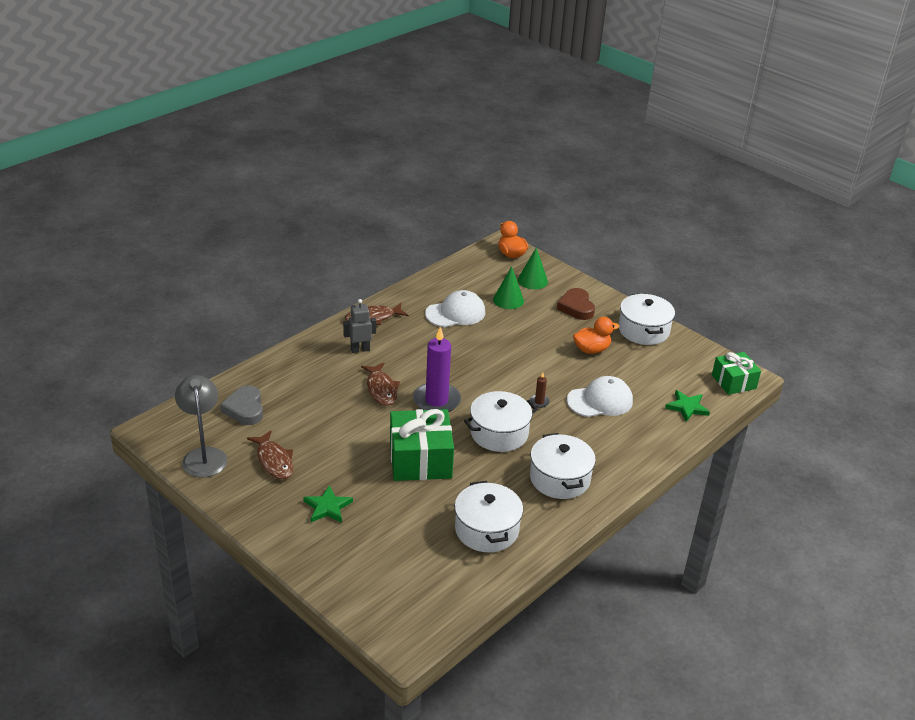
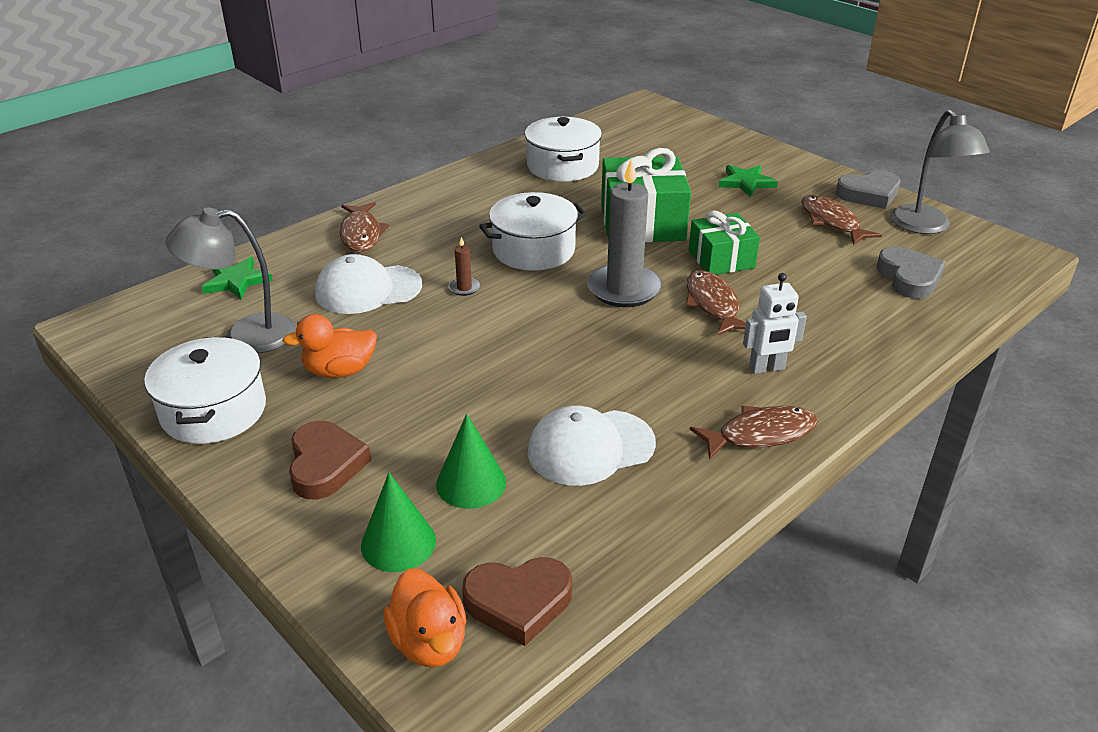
camera: 175 degrees left, 0 degrees up
grey robot [343,299,376,353] -> white robot [743,273,807,374]
purple candle [413,327,461,412] -> grey candle [587,158,662,307]
white pot [530,433,596,499] -> none
green gift [712,352,761,395] -> green gift moved to [689,210,760,275]
none -> grey lamp [166,207,296,353]
none -> brown fish [340,202,389,252]
none -> brown heart [462,557,572,646]
none -> grey heart [836,170,900,209]

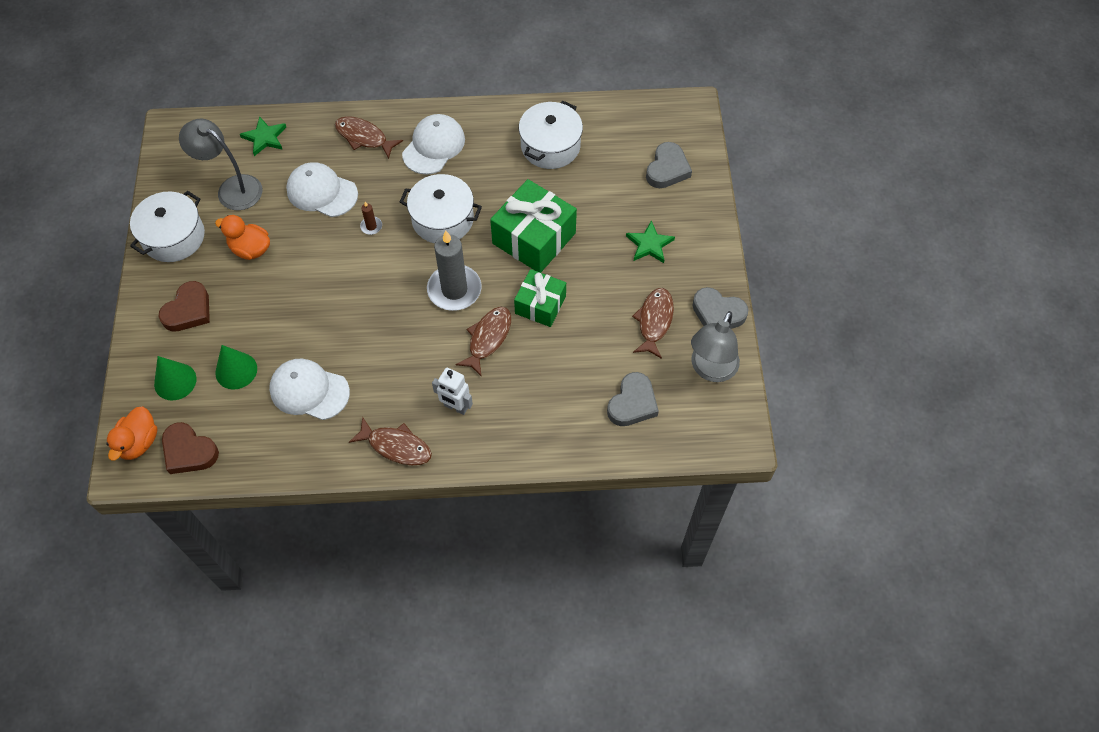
camera: 40 degrees right, 25 degrees up
brown fish [340,202,389,252] -> brown fish turned 90 degrees clockwise [335,116,403,159]
none -> white cap [402,114,465,175]
none -> grey heart [646,142,692,188]

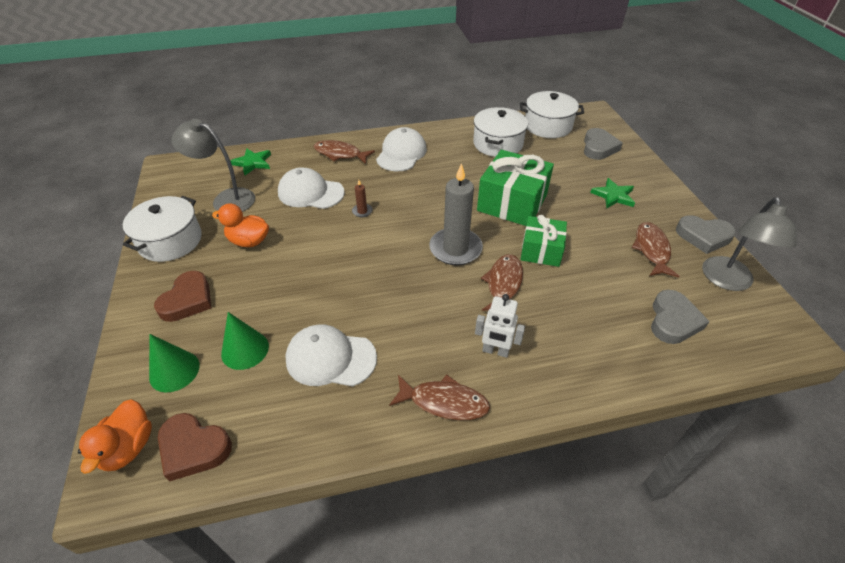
camera: 10 degrees left, 15 degrees down
white pot [400,174,482,243] -> white pot moved to [520,91,584,138]

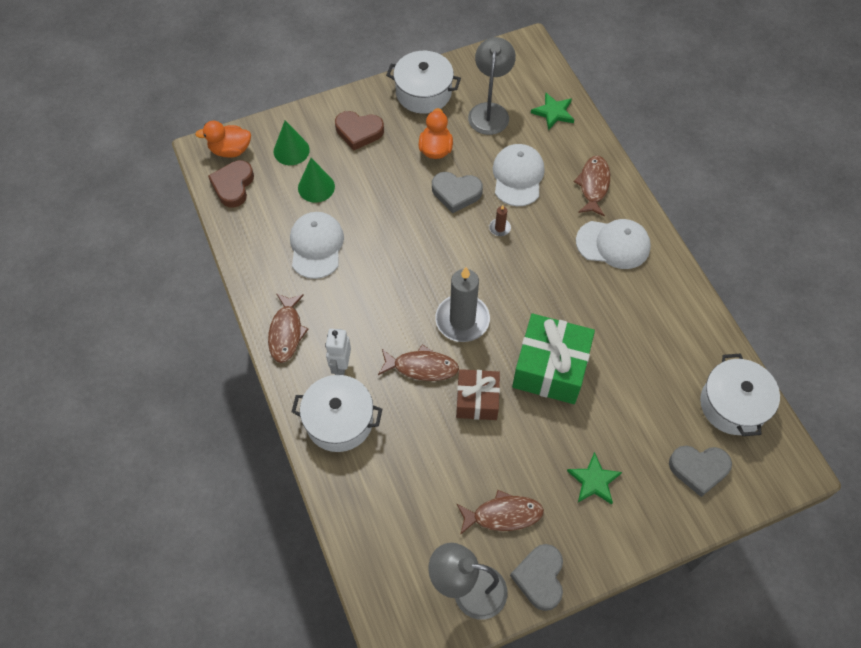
camera: 80 degrees right, 15 degrees up
white pot [473,107,528,157] -> white pot moved to [292,375,382,452]
green gift [521,215,567,267] -> brown gift [456,369,500,420]
grey heart [651,290,710,344] -> grey heart moved to [432,172,483,214]

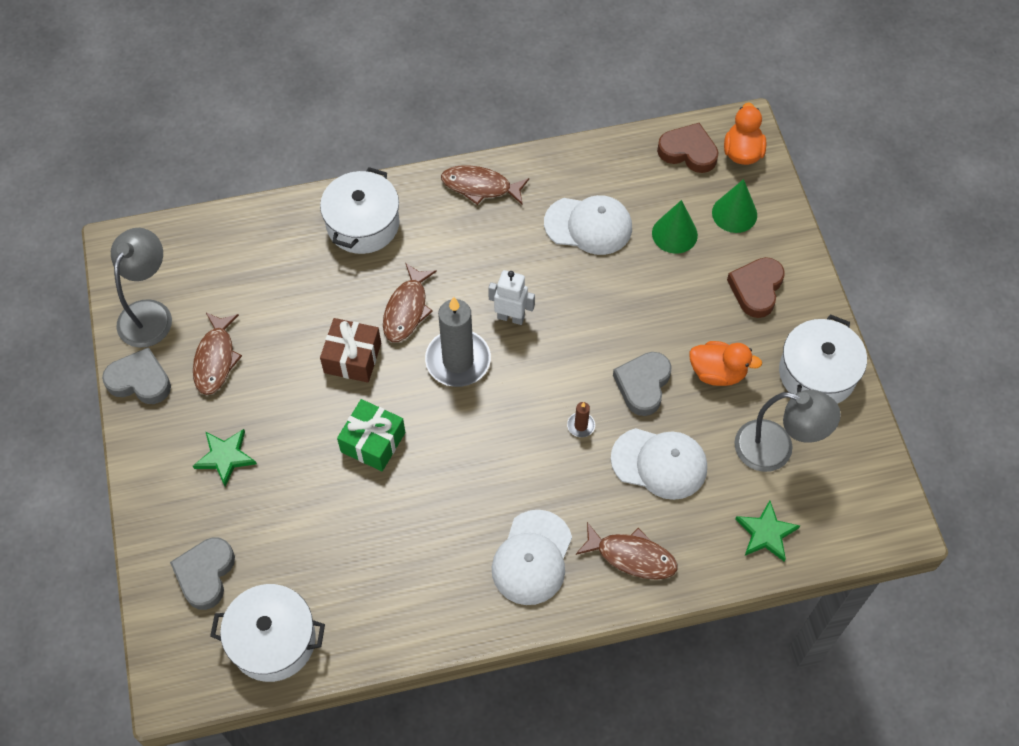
camera: 100 degrees right, 0 degrees up
white robot [325,329,351,375] -> white robot moved to [488,270,535,325]
green gift [512,314,595,404] -> green gift [337,399,405,471], size x0.63

